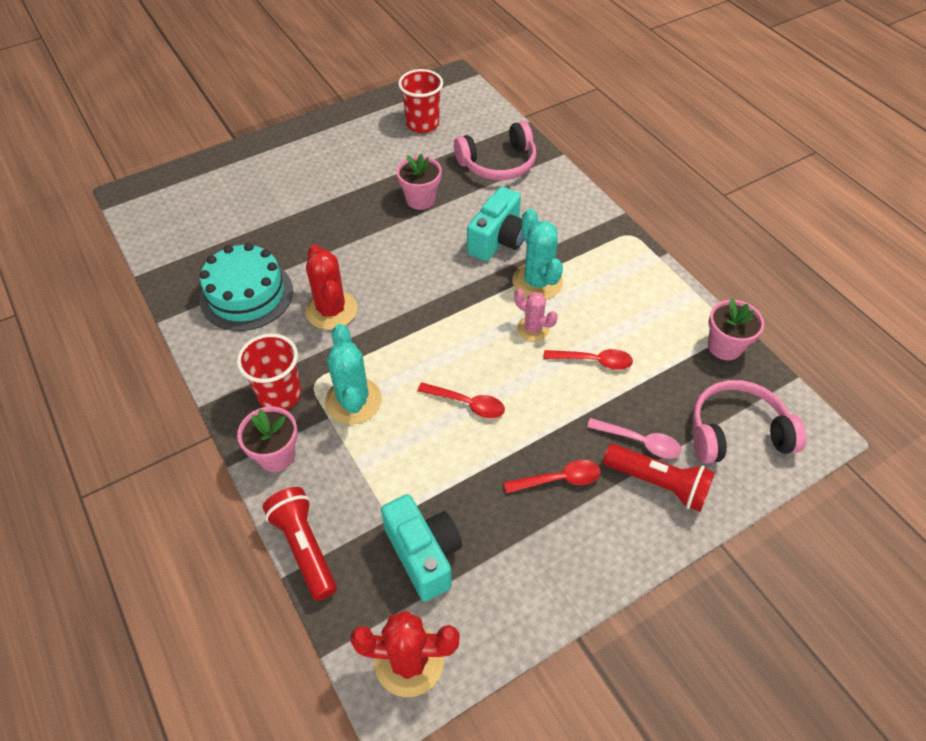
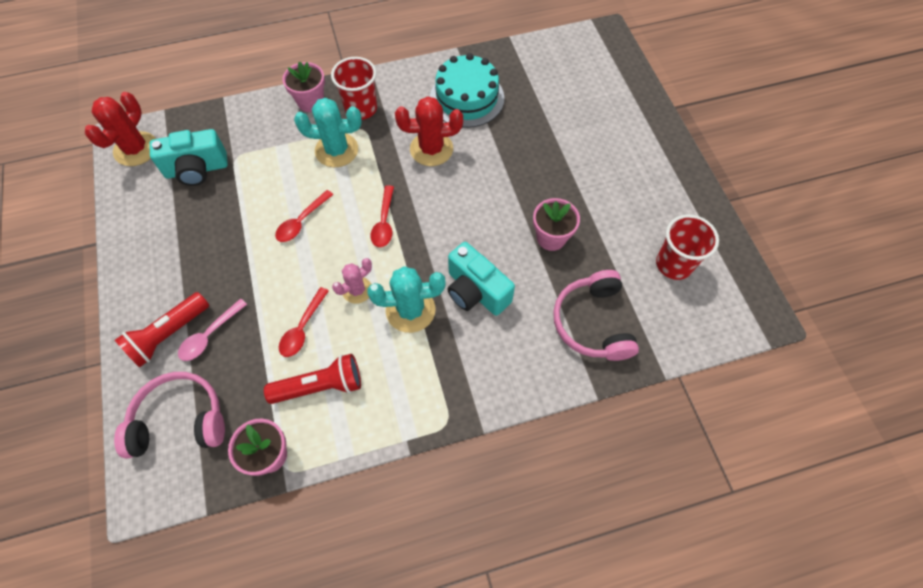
camera: 105 degrees right, 10 degrees up
red flashlight [263,487,337,601] -> red flashlight moved to [264,354,361,404]
red spoon [504,460,601,494] -> red spoon moved to [370,185,394,247]
pink headphones [692,380,807,464] -> pink headphones turned 105 degrees counterclockwise [114,372,225,458]

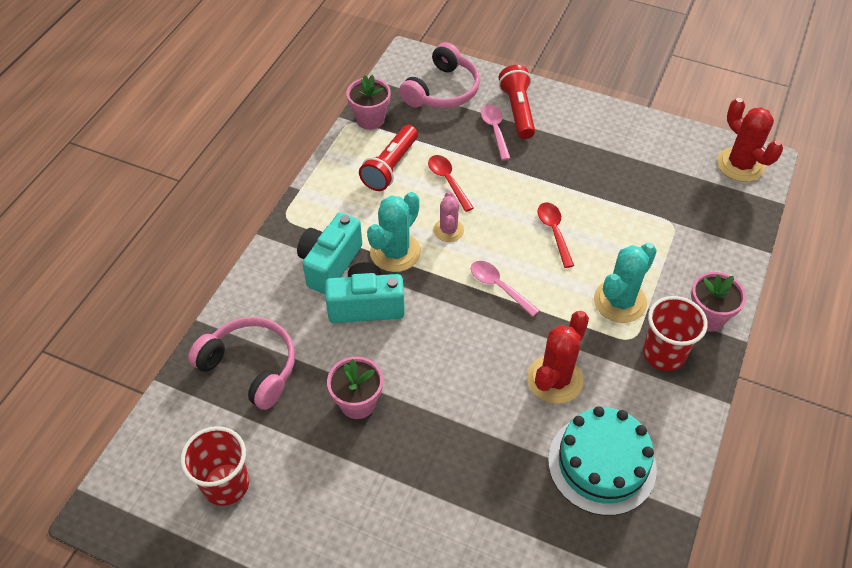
camera: 130 degrees right, 10 degrees down
turquoise camera [149,129,228,186] -> turquoise camera moved to [297,213,362,294]
red spoon [370,185,394,247] -> pink spoon [471,261,540,317]

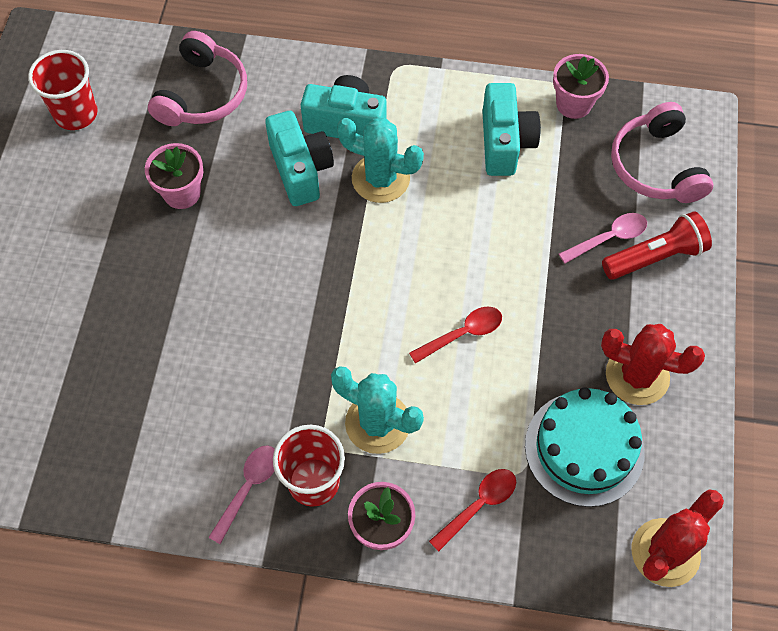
camera: 75 degrees right, 10 degrees up
red flashlight [359,125,418,191] -> turquoise camera [482,83,541,176]
pink headphones [399,42,480,108] -> pink headphones turned 60 degrees clockwise [611,102,713,203]
red spoon [428,155,474,212] -> red spoon moved to [429,469,516,552]
pink cactus [433,191,464,242] -> none
pink spoon [471,261,540,317] -> pink spoon moved to [208,445,275,544]
red cactus [527,311,589,404] -> red cactus moved to [601,324,705,405]
turquoise cake [548,406,657,516] -> turquoise cake moved to [525,387,645,507]

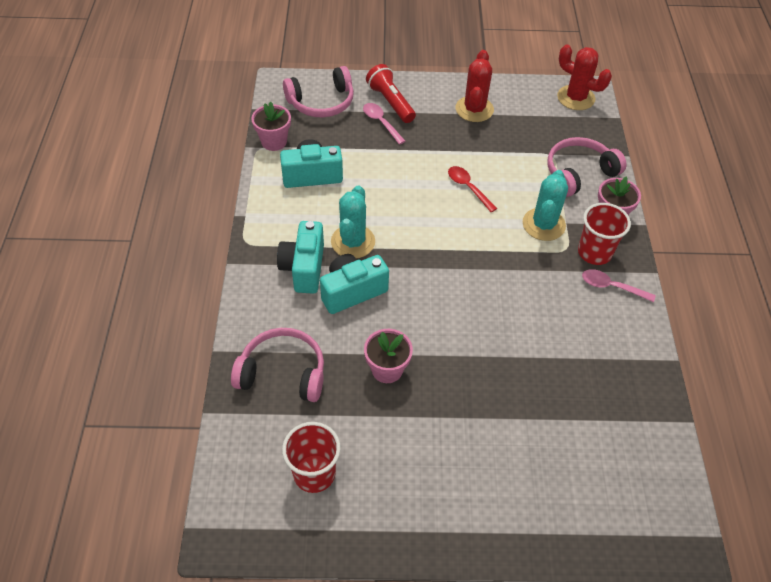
camera: 100 degrees left, 10 degrees down
red spoon [429,469,516,552] -> pink headphones [547,137,626,197]
turquoise cake [525,387,645,507] -> none

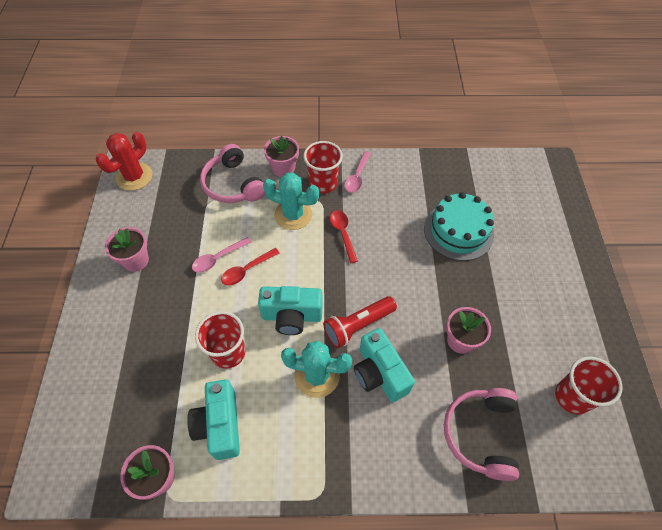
camera: 90 degrees left, 5 degrees up
turquoise camera [277,221,324,294] -> turquoise camera moved to [258,286,323,335]
pink headphones [283,66,354,117] -> none
pink spoon [363,103,405,145] -> pink spoon moved to [192,237,252,273]
red flashlight [366,64,416,123] -> red flashlight moved to [323,296,397,348]
red cactus [456,50,494,122] -> pink flower pot [105,227,149,272]
none -> red cup [195,311,245,369]
none -> red spoon [330,210,358,263]
none -> turquoise cake [424,192,494,261]

